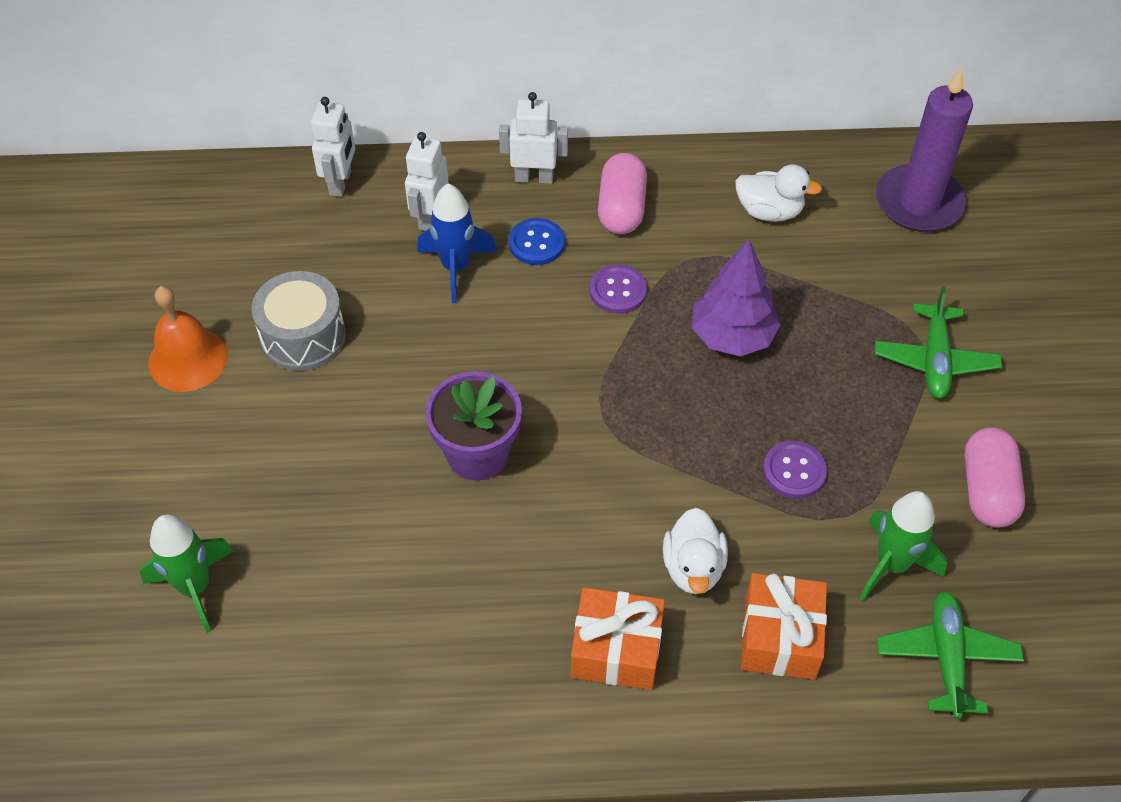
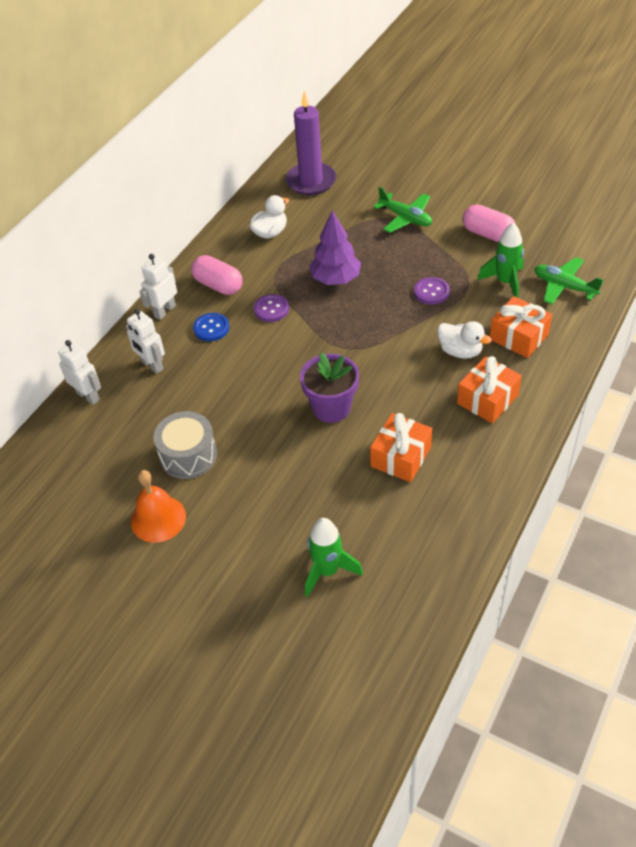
camera: 55 degrees left, 5 degrees down
blue rocket [417,183,497,303] -> none
none -> orange gift [370,413,432,482]

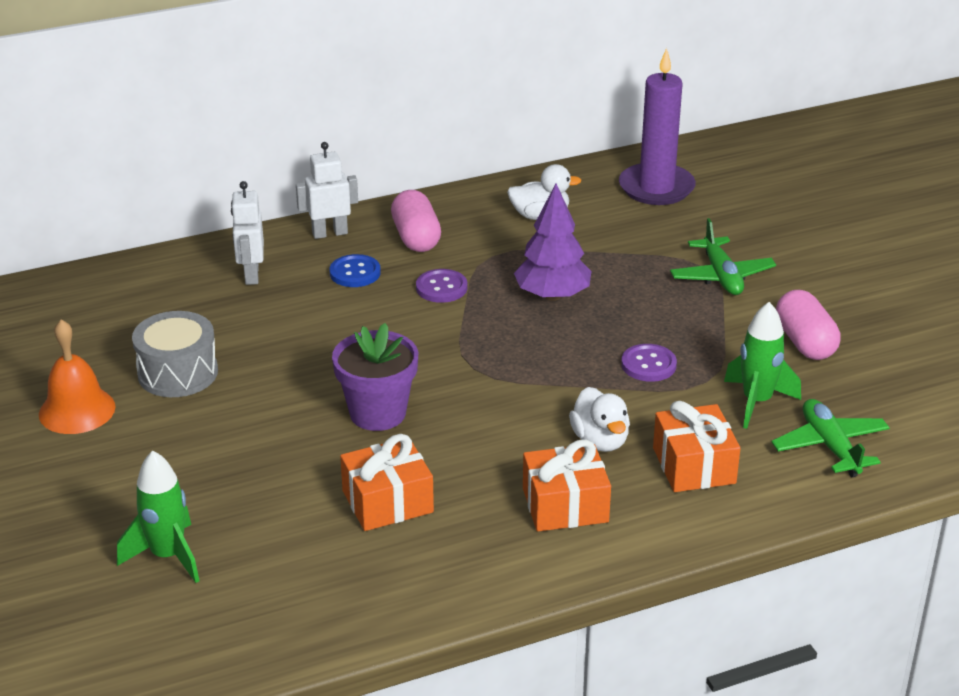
camera: 35 degrees right, 15 degrees down
white robot [58,340,101,405] -> none

